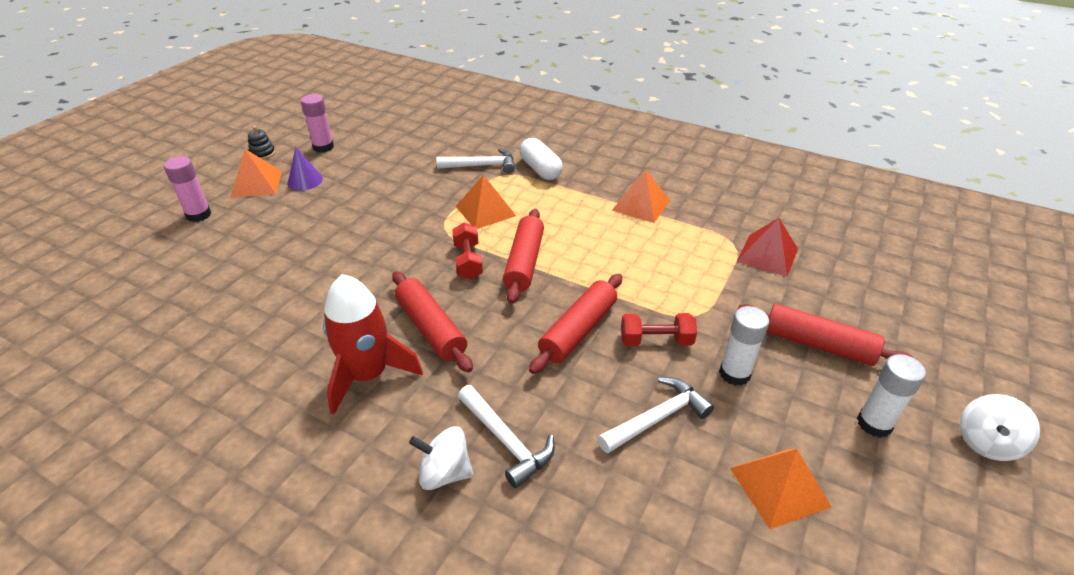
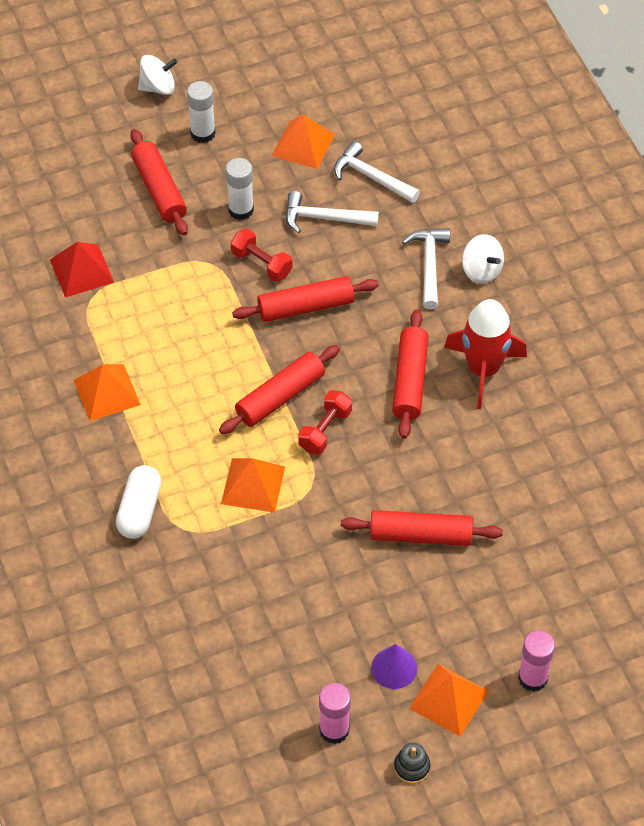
camera: 140 degrees left, 15 degrees up
white hammer [436,148,515,174] -> white hammer moved to [334,141,420,203]
none -> red rolling pin [341,510,503,546]

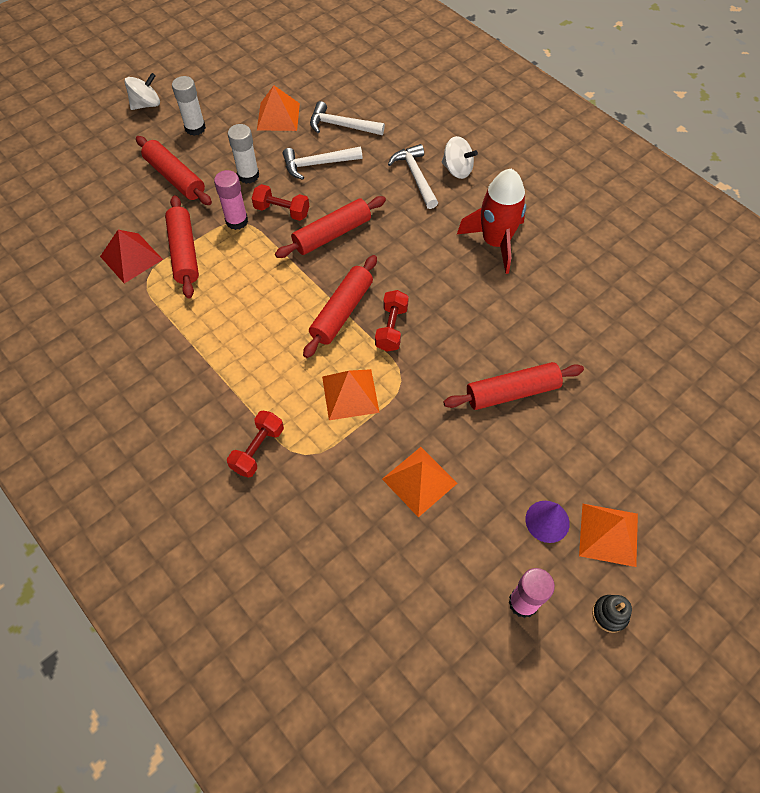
camera: 20 degrees left, 5 degrees up
orange pyramid [74,364,141,421] -> orange pyramid moved to [382,447,458,517]
white capsule [116,465,161,539] -> red dumbbell [227,411,284,478]
red rolling pin [392,310,429,439] -> red rolling pin moved to [165,195,199,298]
pink glue stick [518,630,555,692] -> pink glue stick moved to [214,170,248,230]

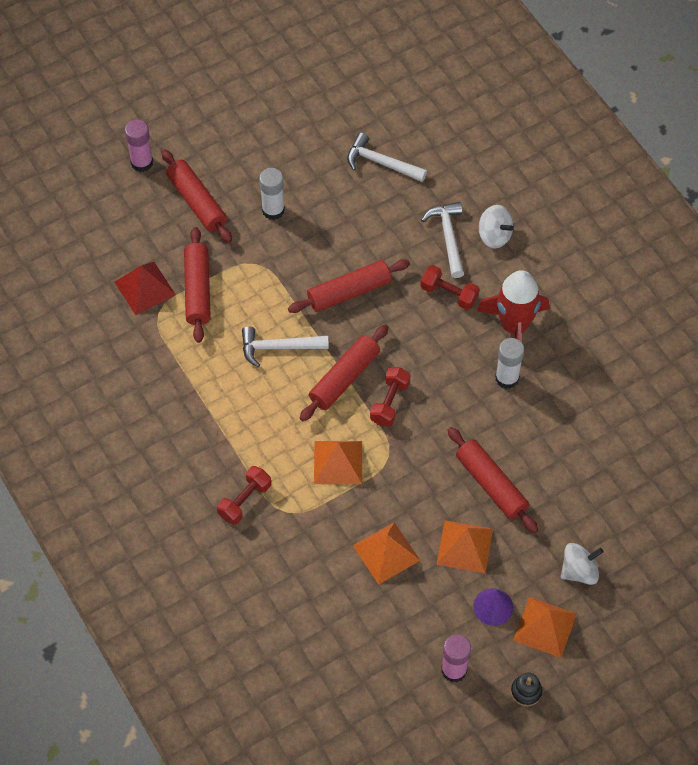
camera: 10 degrees right, 0 degrees up
white spinning top [124,73,160,110] -> white spinning top moved to [561,543,603,585]
white glue stick [172,76,206,136] -> white glue stick moved to [495,338,524,389]
pink glue stick [214,170,248,230] -> pink glue stick moved to [125,119,153,172]
red dumbbell [252,184,309,221] -> red dumbbell moved to [420,265,479,310]
orange pyramid [257,85,300,131] -> orange pyramid moved to [437,520,493,573]
white hammer [283,147,362,180] -> white hammer moved to [242,326,329,368]
red rolling pin [443,362,584,410] -> red rolling pin turned 60 degrees clockwise [447,427,538,533]

